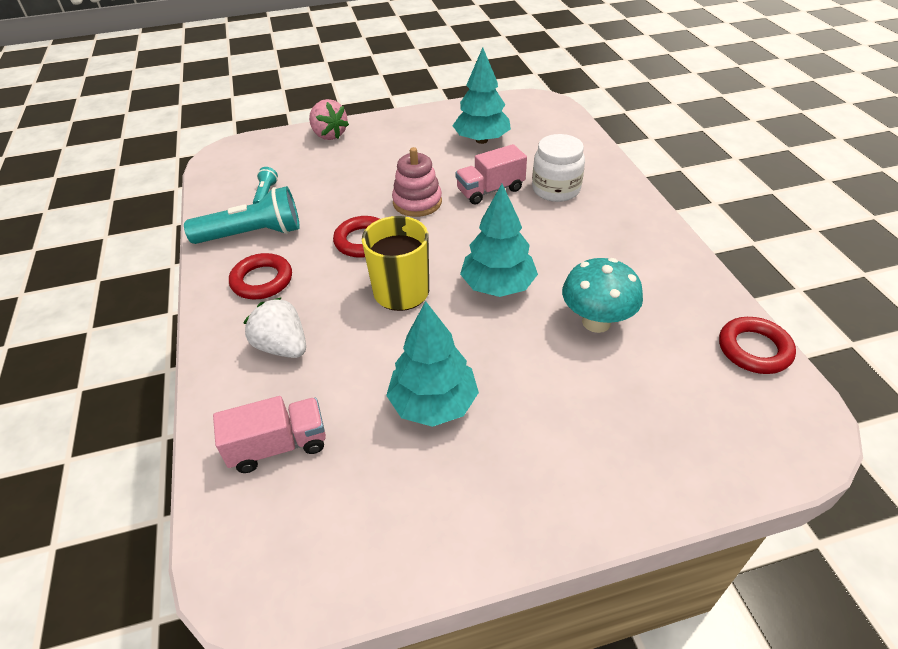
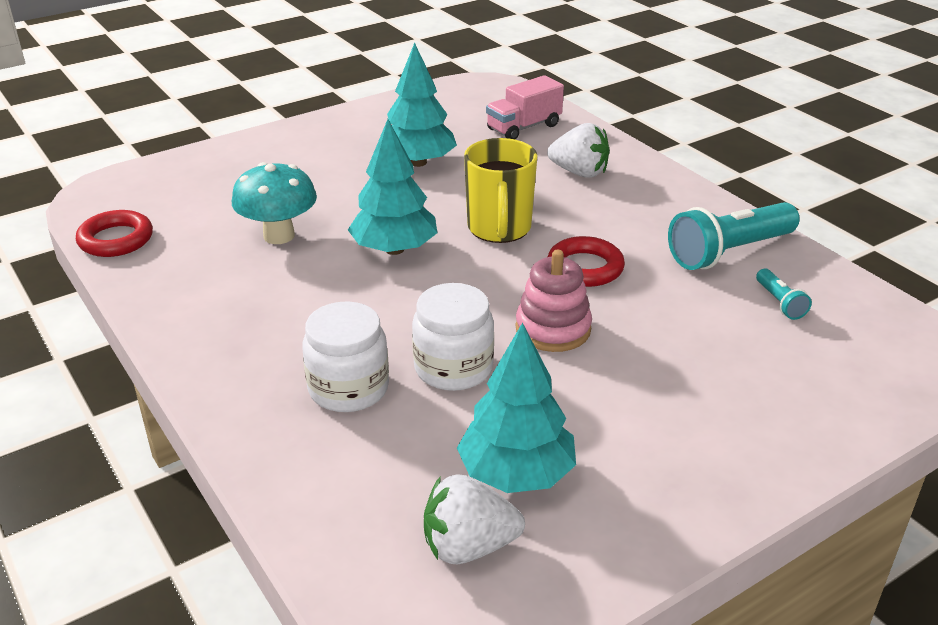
camera: 160 degrees right, 10 degrees down
red ring [229,253,292,299] -> none
pink strawberry [309,99,349,140] -> none
pink truck [455,144,527,205] -> white jar [412,283,494,391]
none -> white strawberry [424,475,525,564]

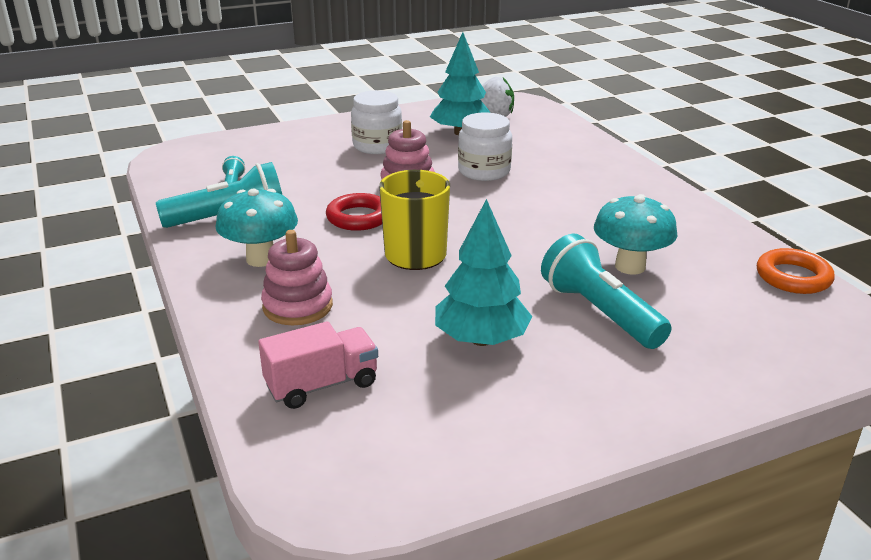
camera: 170 degrees left, 5 degrees down
red ring [76,210,153,257] -> orange ring [757,248,835,294]
white jar [302,301,389,412] -> white jar moved to [351,90,402,154]
turquoise tree [348,119,437,255] -> none
white strawberry [547,123,610,178] -> pink stacking toy [261,230,333,325]
none -> turquoise mushroom [216,189,298,267]
none -> turquoise flashlight [541,234,671,349]

